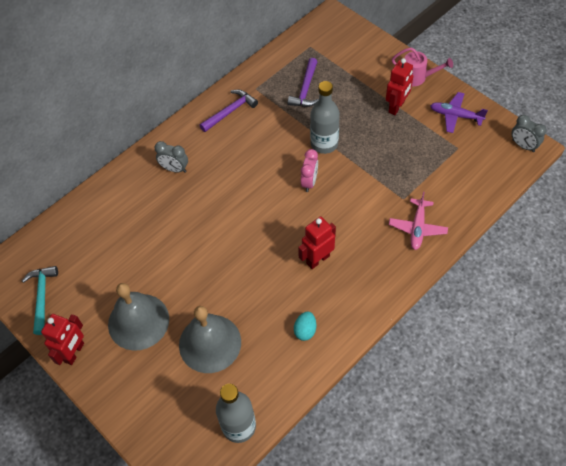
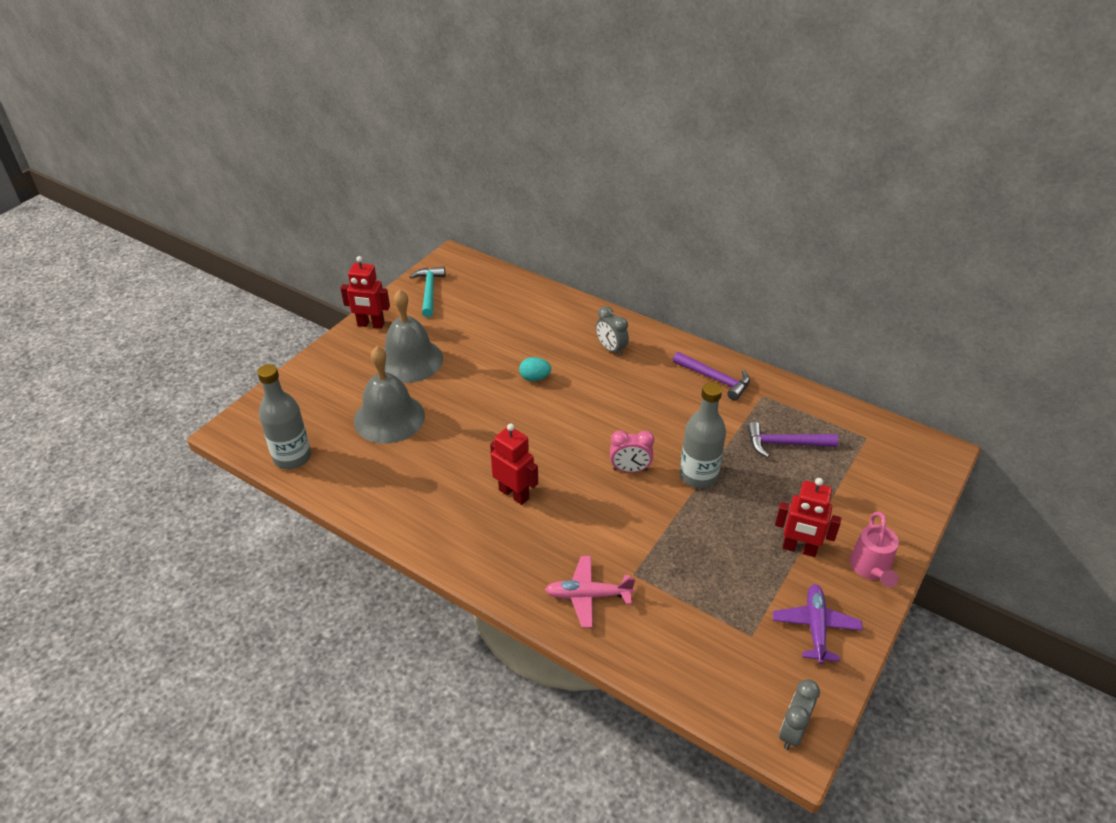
camera: 75 degrees right, 15 degrees down
turquoise hammer [22,266,58,335] -> turquoise hammer turned 75 degrees counterclockwise [410,266,445,317]
grey clock [155,141,188,173] -> grey clock turned 45 degrees counterclockwise [596,306,629,356]
turquoise egg [294,311,316,341] -> turquoise egg moved to [519,357,551,381]

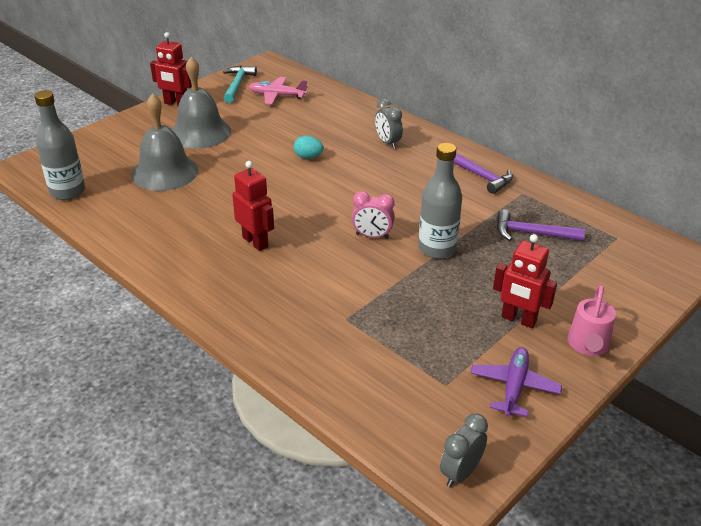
camera: 10 degrees right, 5 degrees down
pink plane [545,556,635,628] -> pink plane moved to [249,77,307,105]

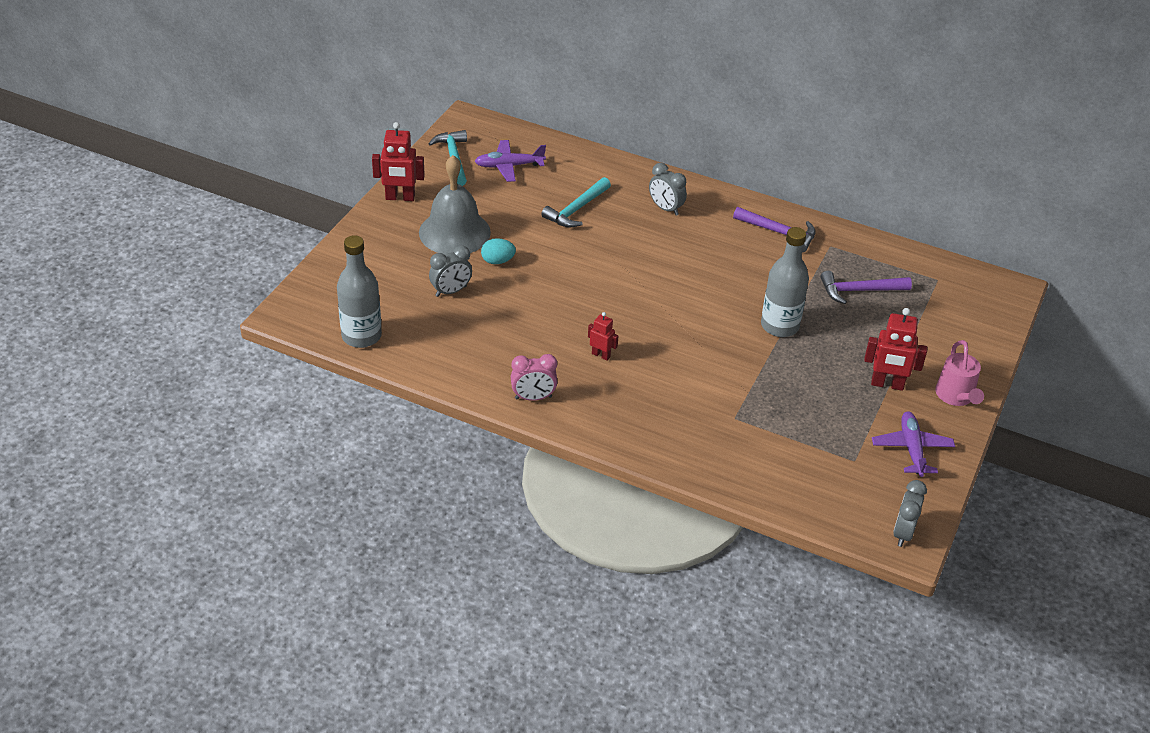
camera: 20 degrees left, 5 degrees up
grey bell [132,93,198,191] -> grey clock [429,246,472,297]
red robot [232,161,274,251] -> red robot [588,312,618,361], size x0.58
pink plane [249,77,307,105] -> purple plane [475,140,546,182]
turquoise egg [294,136,324,159] -> turquoise egg moved to [481,238,516,264]
pink clock [352,191,395,239] -> pink clock moved to [511,354,557,401]
none -> turquoise hammer [541,177,611,227]

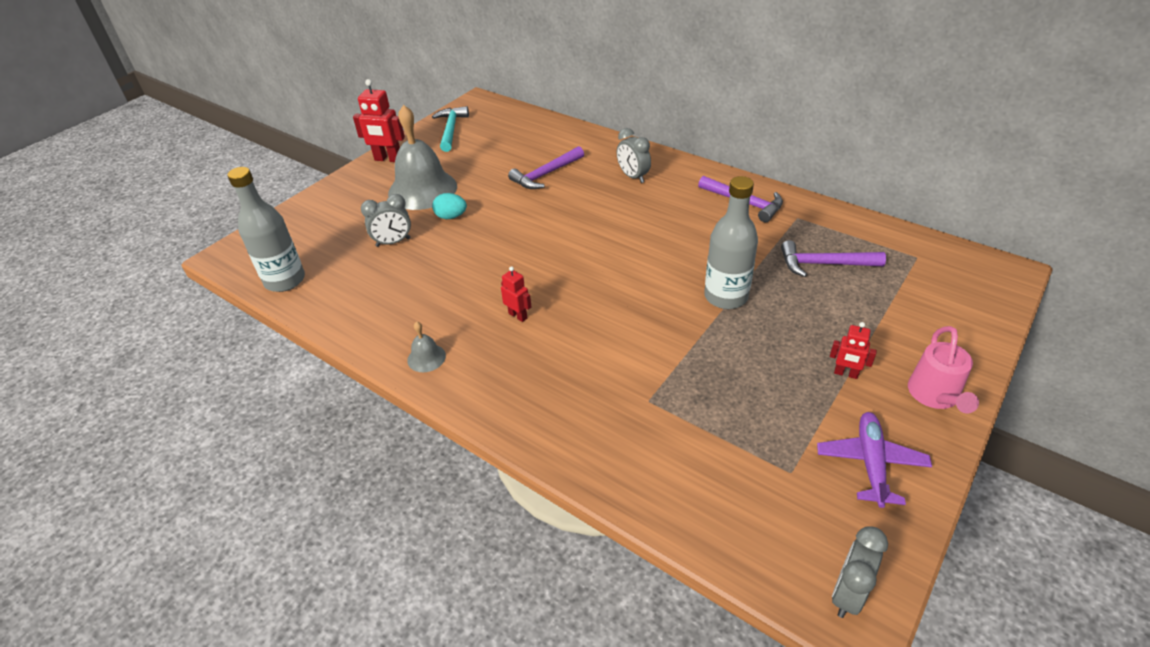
camera: 15 degrees right, 0 degrees up
purple plane [475,140,546,182] -> none
pink clock [511,354,557,401] -> grey bell [407,321,446,372]
turquoise hammer [541,177,611,227] -> purple hammer [508,146,584,189]
red robot [864,308,927,391] -> red robot [830,322,877,379], size x0.58

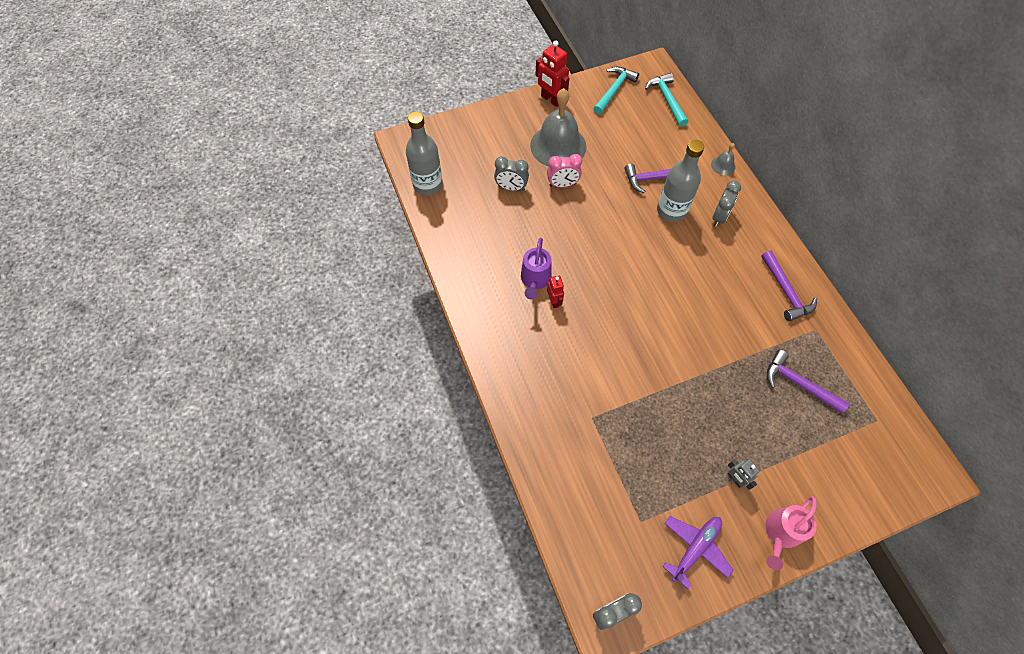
camera: 30 degrees right, 20 degrees up
grey bell [407,321,446,372] -> grey bell moved to [711,143,736,175]
turquoise egg [432,193,467,219] -> pink clock [547,154,582,188]
grey clock [617,128,651,183] -> grey clock turned 150 degrees counterclockwise [712,181,741,227]
grey bottle [704,176,758,309] -> grey bottle moved to [657,140,704,222]
red robot [830,322,877,379] -> grey robot [728,459,760,490]
none -> purple watering can [521,238,552,299]
none -> turquoise hammer [645,73,688,127]

